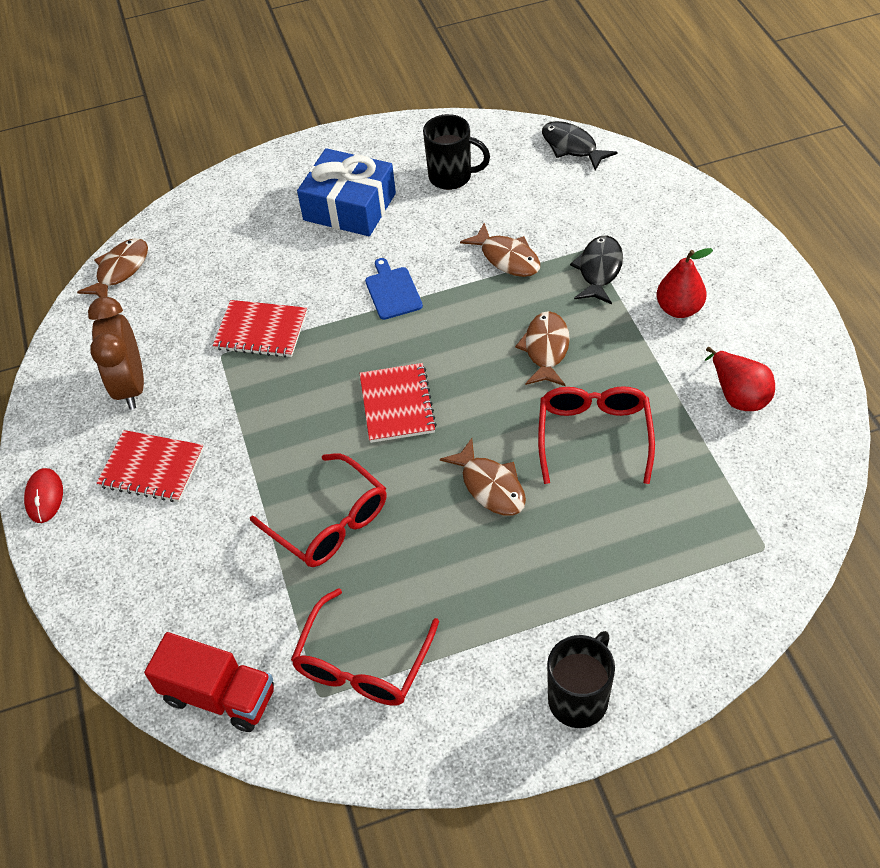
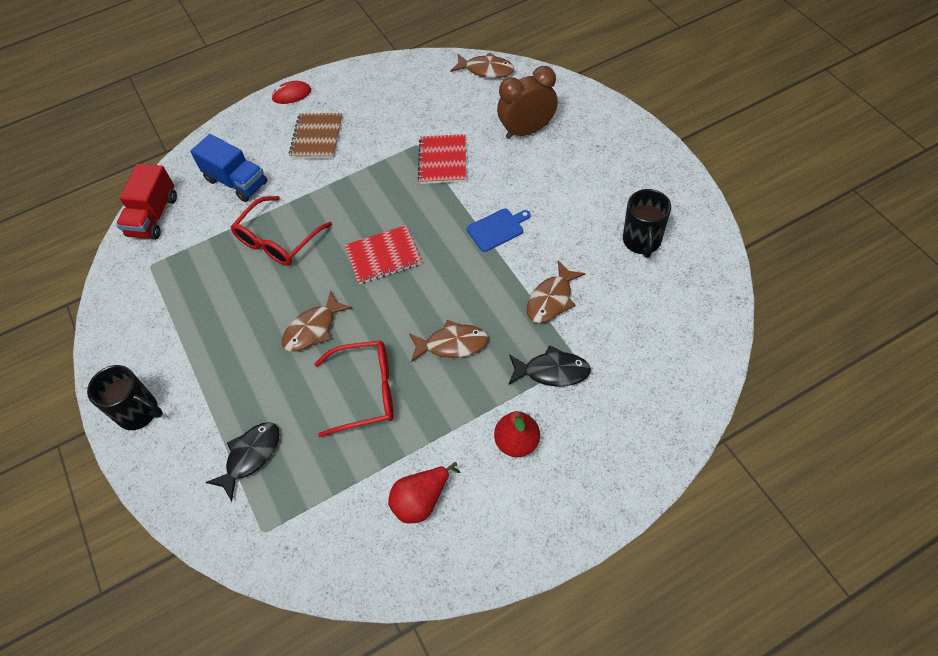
camera: 80 degrees right, 5 degrees up
brown clock [88,296,144,410] -> brown clock moved to [497,66,558,139]
red notebook [97,430,204,502] -> brown notebook [289,113,343,158]
red glasses [291,588,439,706] -> none
blue gift [297,148,396,236] -> none
black fish [542,121,618,171] -> black fish moved to [205,422,280,501]
none -> blue truck [190,134,267,202]

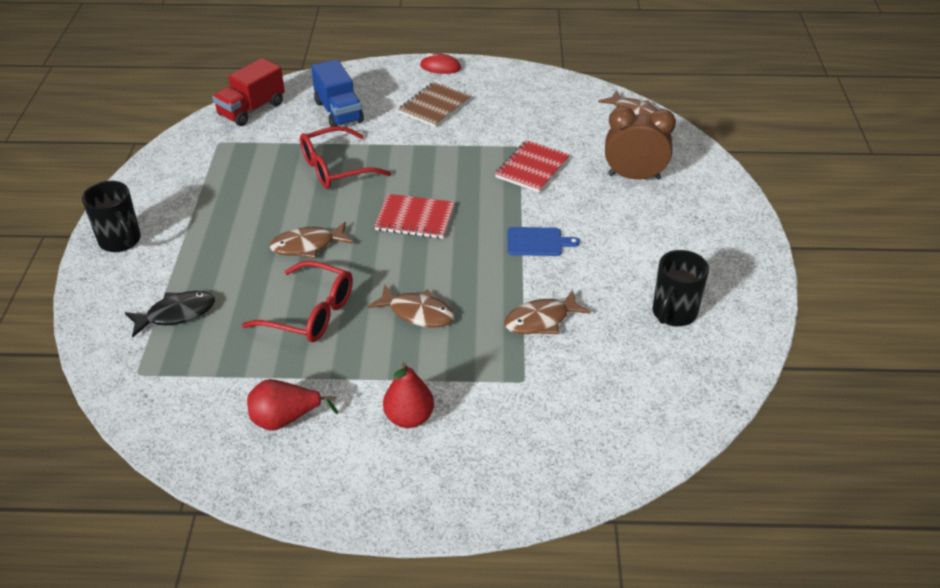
camera: 25 degrees right, 15 degrees down
black fish [509,345,591,387] -> none

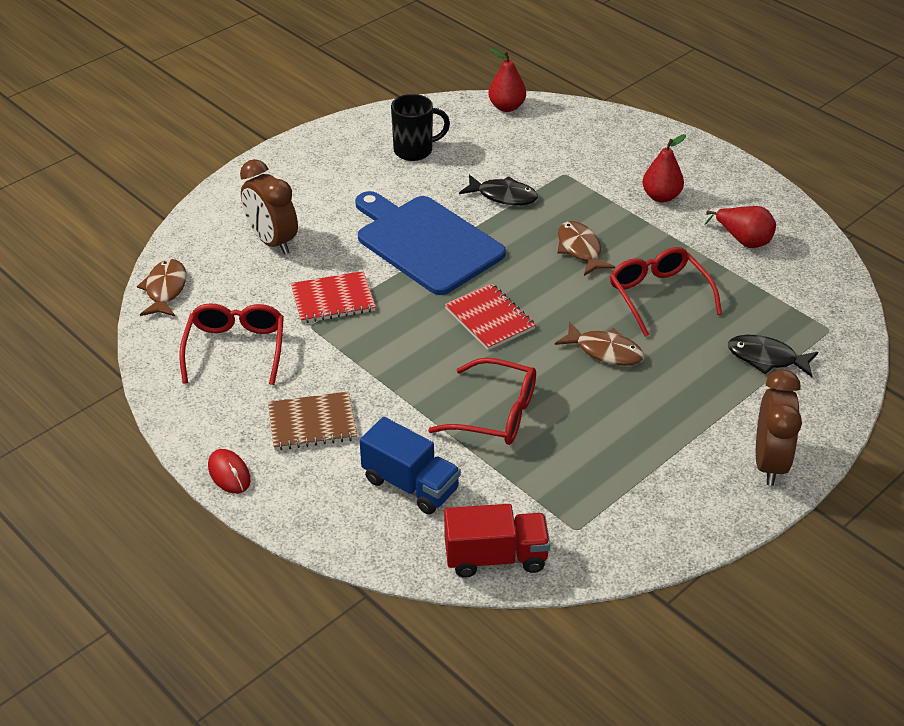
camera: 135 degrees left, 0 degrees up
black mug [82,181,141,252] -> brown clock [756,369,802,486]
blue truck [311,59,364,127] -> blue truck turned 105 degrees clockwise [360,417,461,514]
brown fish [504,290,591,334] -> black fish [459,174,538,205]
blue cutting board [508,227,580,256] -> blue cutting board [355,191,506,295], size x2.37
none -> red glasses [179,303,284,385]
none -> red pear [488,49,526,112]

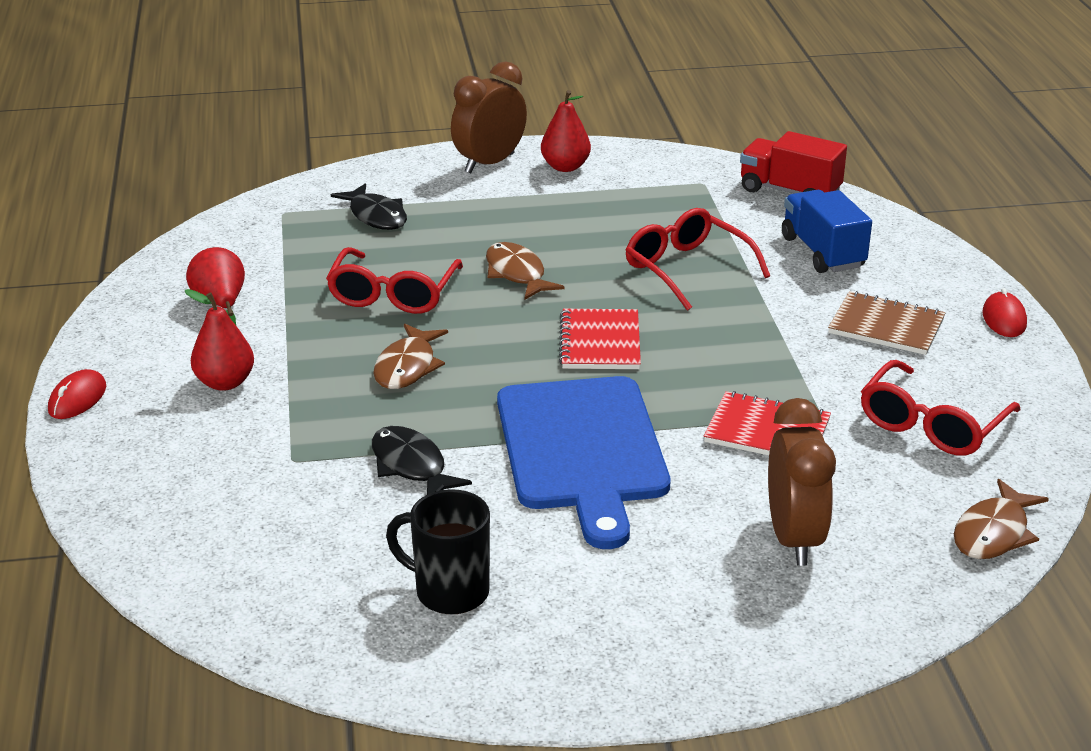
camera: 145 degrees left, 10 degrees down
red pear [488,49,526,112] -> red pear moved to [541,90,591,172]
none -> red mouse [48,369,106,419]

